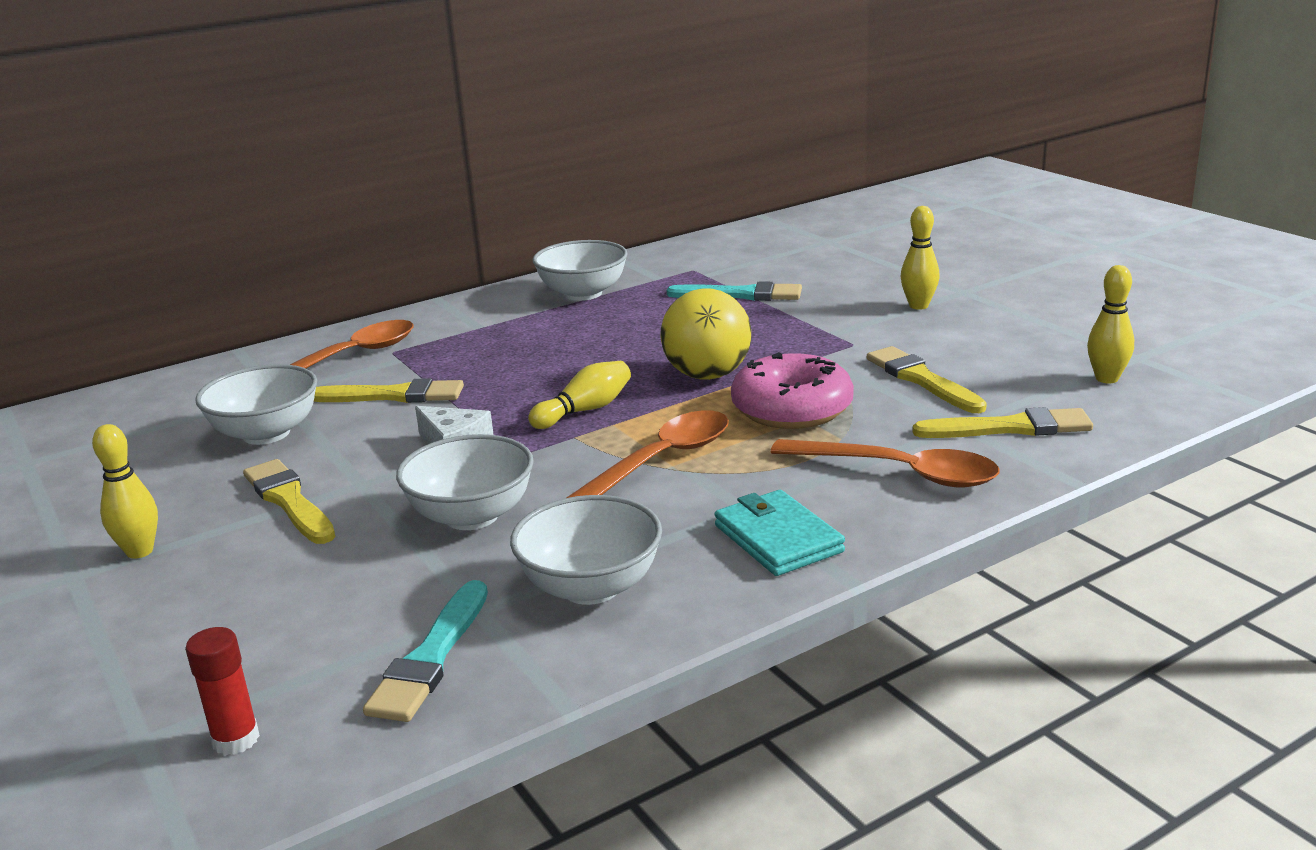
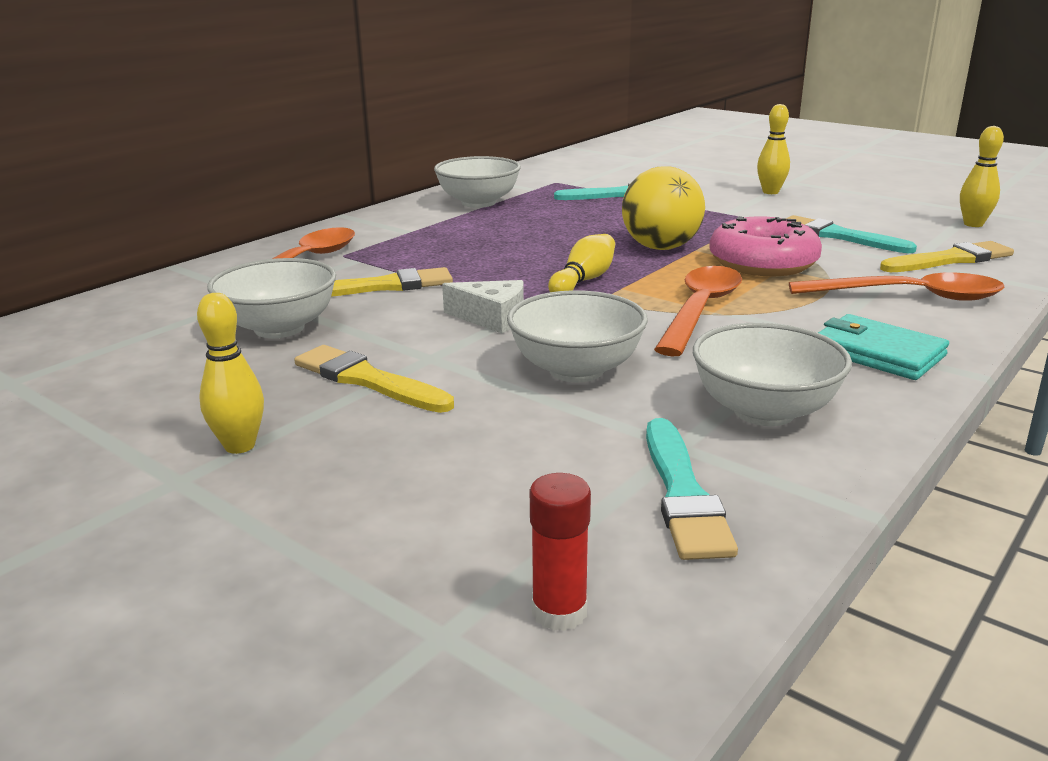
camera: 20 degrees left, 0 degrees up
yellow brush [867,346,987,413] -> turquoise brush [786,215,917,253]

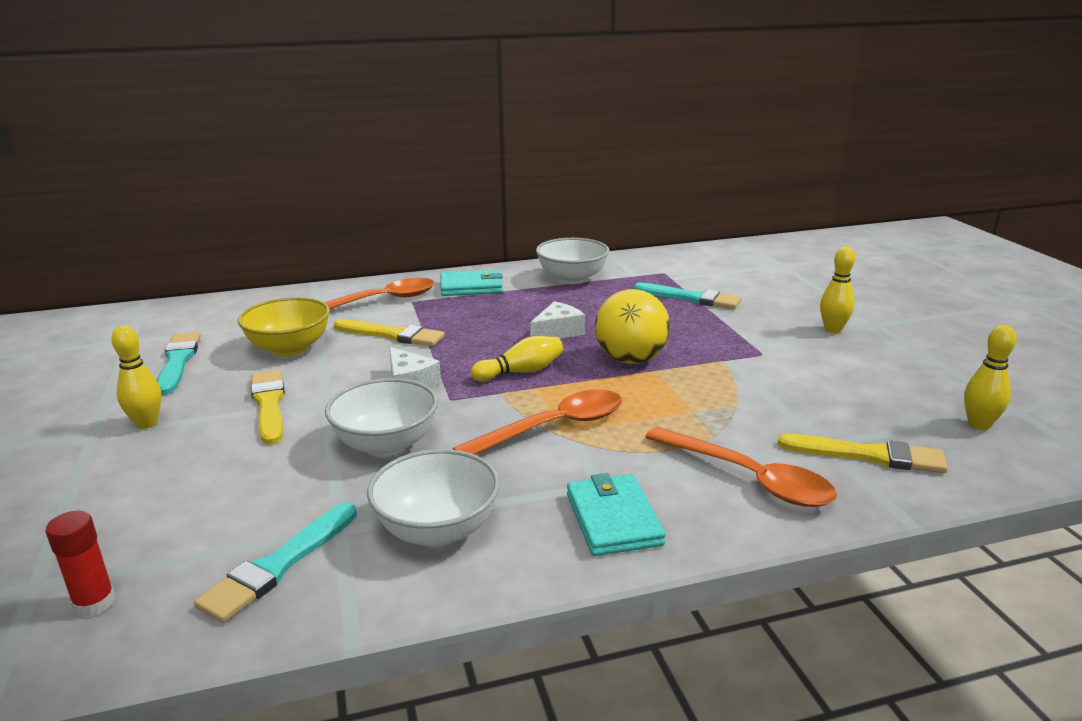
camera: 35 degrees right, 0 degrees up
white bowl [207,258,336,338] -> yellow bowl [238,297,330,356]
pink donut [709,216,822,276] -> none
turquoise brush [786,215,917,253] -> turquoise brush moved to [157,332,201,395]
none -> turquoise wallet [440,270,503,296]
none -> white cheese [530,301,585,339]

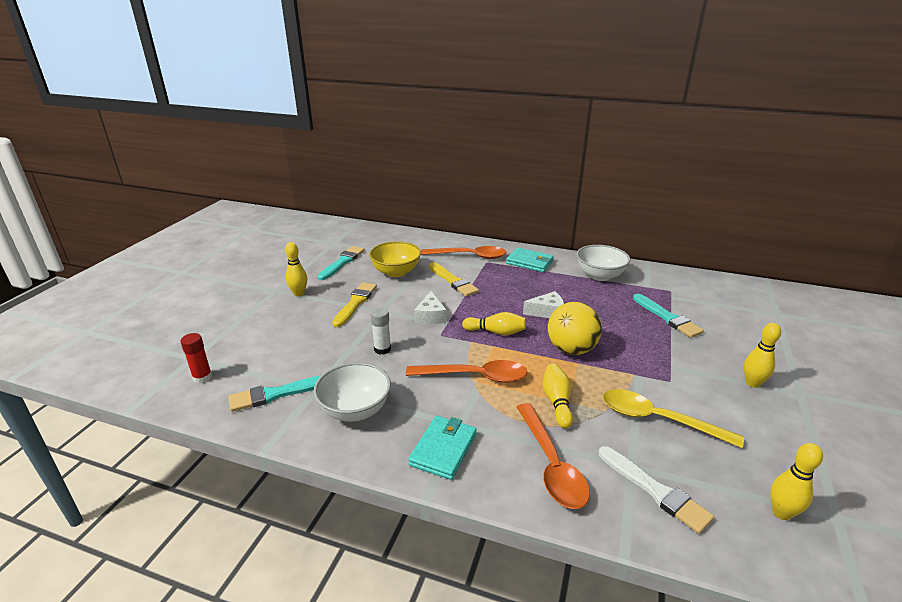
camera: 35 degrees right, 5 degrees up
white bowl [325,378,438,457] -> white glue stick [370,307,391,355]
yellow brush [778,434,948,473] -> white brush [599,446,714,534]
none -> yellow bowling pin [543,364,573,429]
none -> yellow spoon [603,389,744,448]

